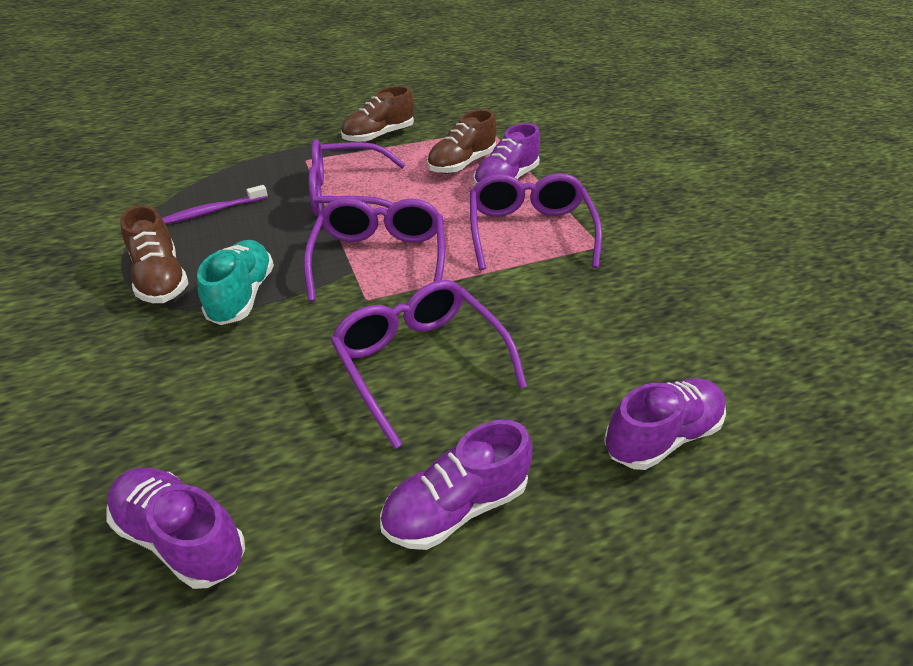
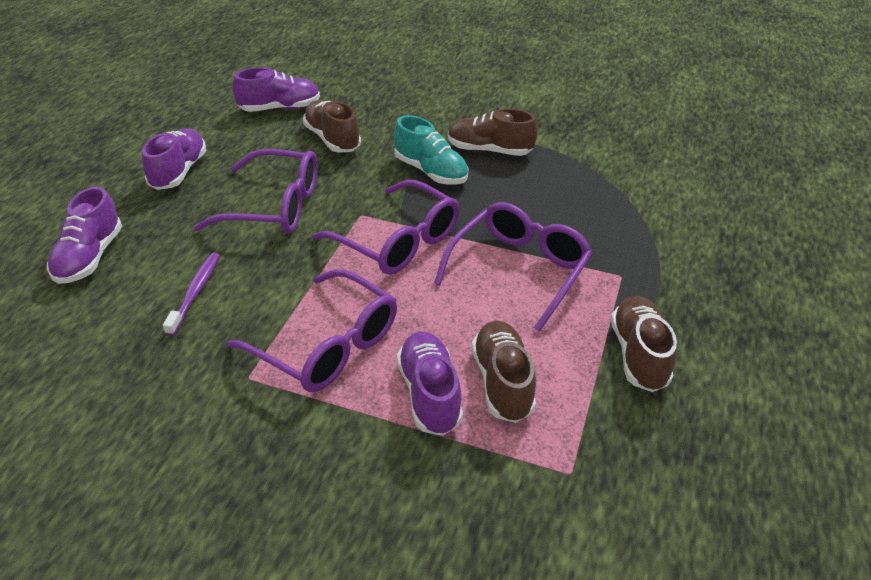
camera: 130 degrees right, 0 degrees up
purple toothbrush [162,185,268,224] -> purple toothbrush moved to [163,253,220,336]
none -> brown shoe [303,100,361,153]

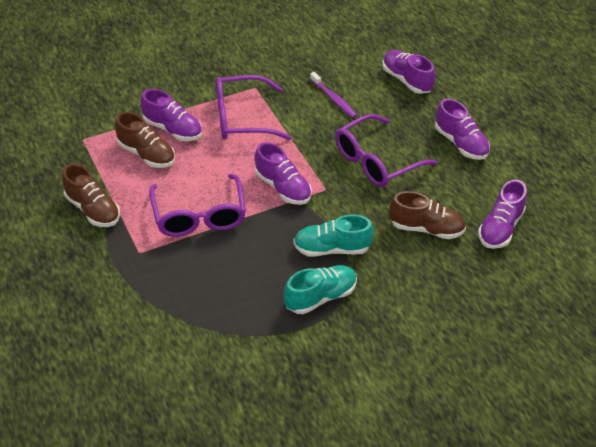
camera: 135 degrees right, 5 degrees up
purple glasses [312,180,459,275] -> purple shoe [255,142,312,205]
brown shoe [448,108,538,156] -> turquoise shoe [284,265,357,314]

